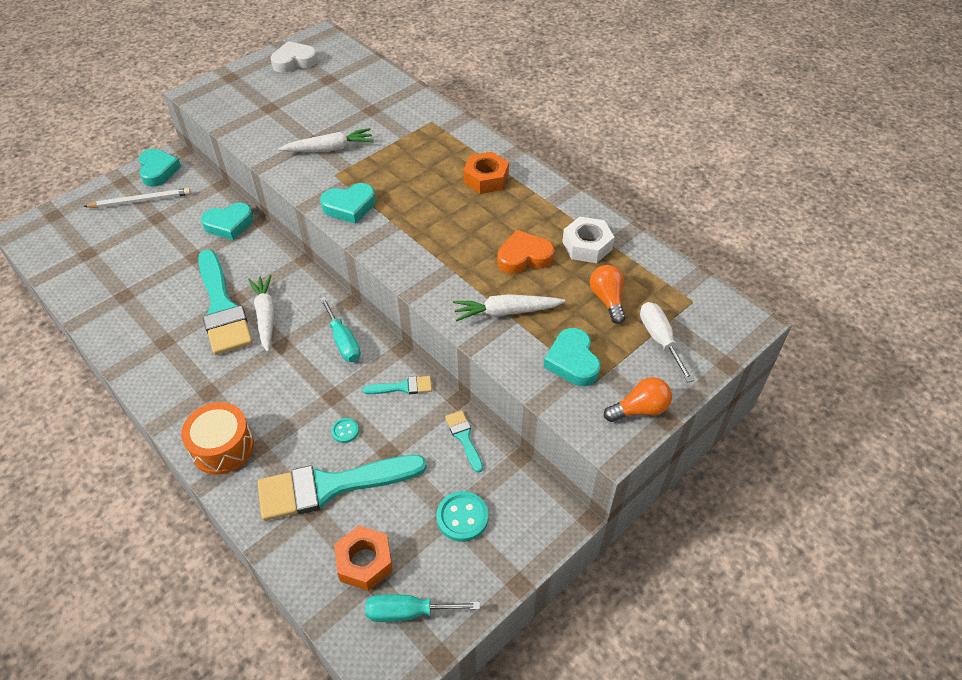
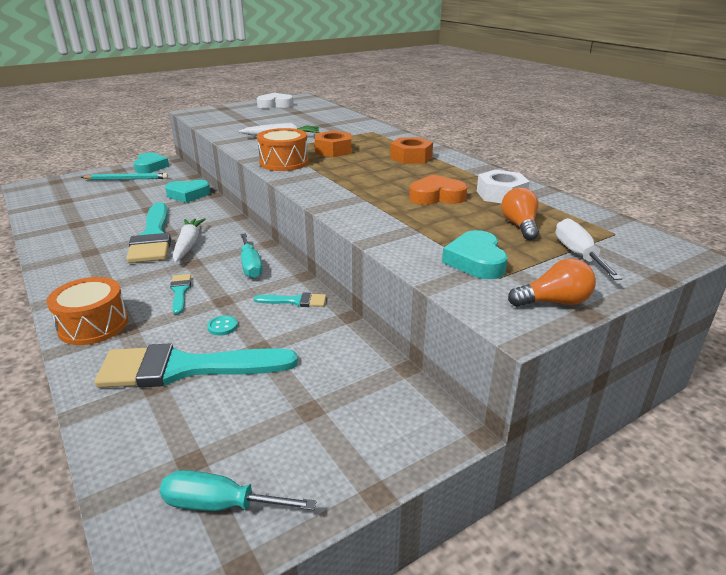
camera: 10 degrees right, 20 degrees down
white pencil [83,188,191,208] -> turquoise pencil [80,173,168,180]
turquoise heart [320,183,376,224] -> orange drum [257,128,309,171]
orange nut [334,526,393,591] -> orange nut moved to [315,131,351,157]
turquoise button [436,491,488,542] -> none
turquoise brush [445,410,483,473] -> turquoise brush moved to [170,274,191,314]
white carrot [453,294,565,322] -> none

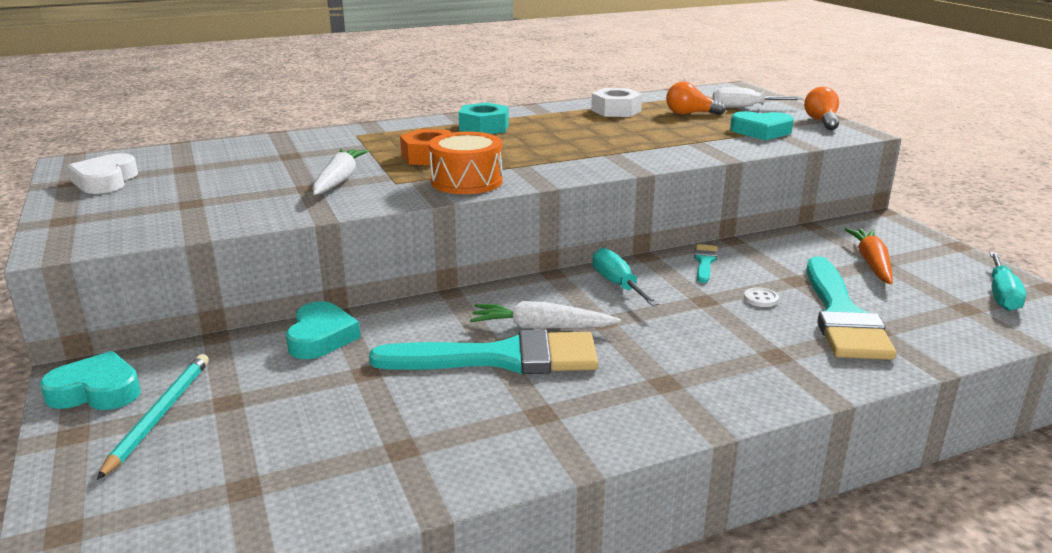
camera: 80 degrees left, 5 degrees down
orange drum [46,277,128,345] -> none
turquoise brush [170,274,191,314] -> none
turquoise button [207,315,238,336] -> white button [744,288,779,307]
turquoise screwdriver [240,233,263,278] -> turquoise screwdriver turned 105 degrees counterclockwise [592,248,660,306]
orange nut [390,137,433,164] -> turquoise nut [459,102,509,134]
orange heart [409,174,467,205] -> none
none -> orange carrot [845,228,893,284]

